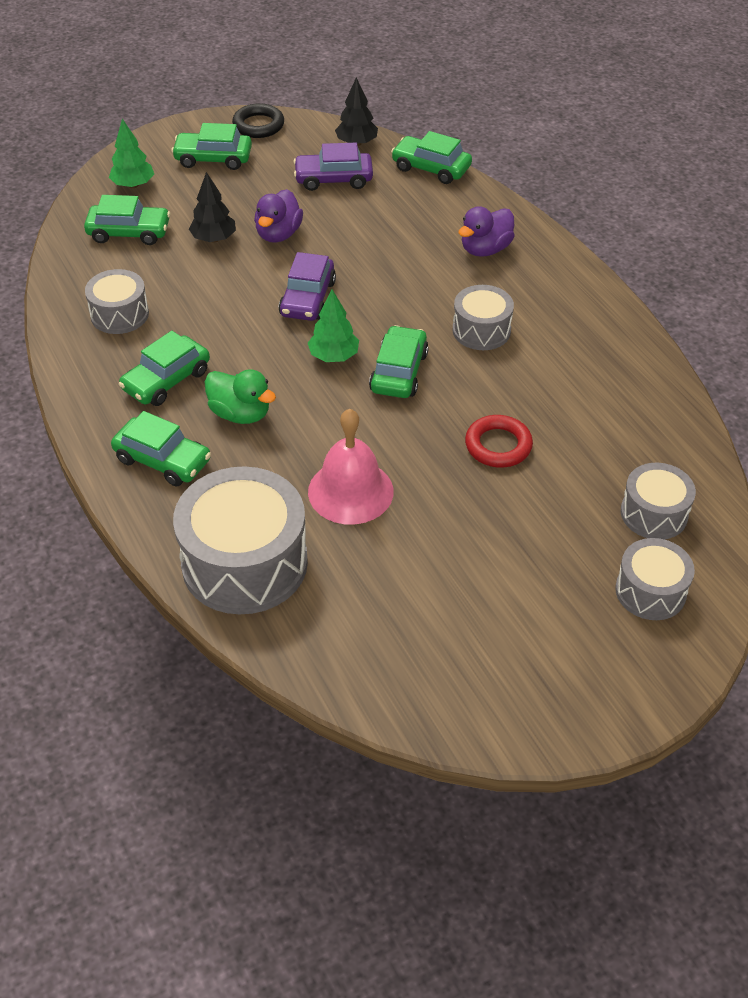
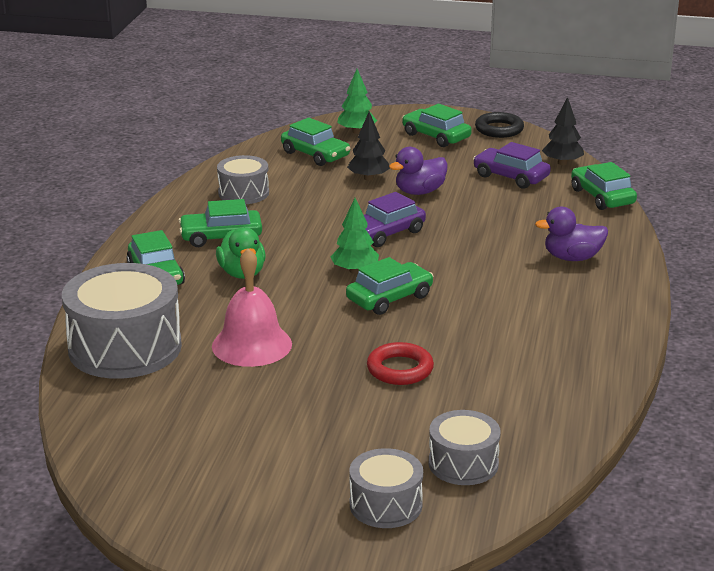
camera: 40 degrees right, 20 degrees down
grey drum [452,285,514,350] -> none

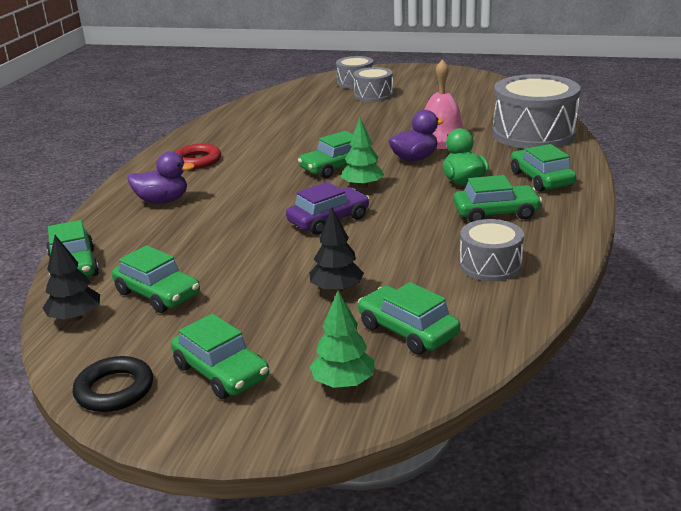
camera: 175 degrees left, 0 degrees up
red ring [367,342,434,385] -> red ring moved to [175,144,221,169]
purple duck [389,147,448,195] -> purple duck moved to [389,110,444,161]
grey drum [429,410,500,485] -> grey drum moved to [353,67,393,102]
purple car [473,142,551,189] -> green car [112,245,200,313]

